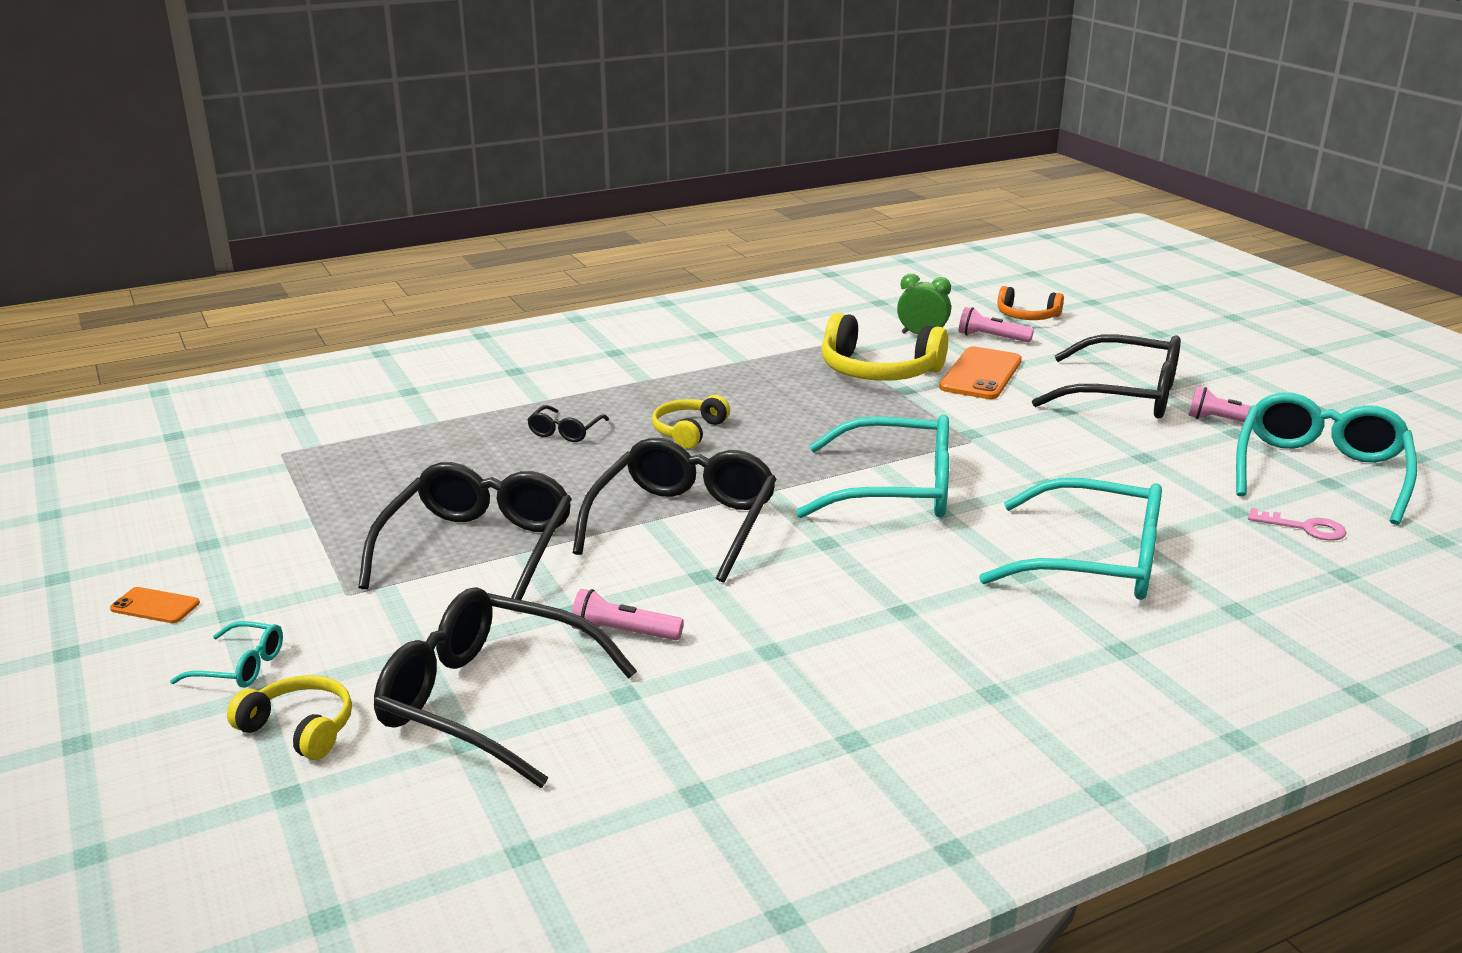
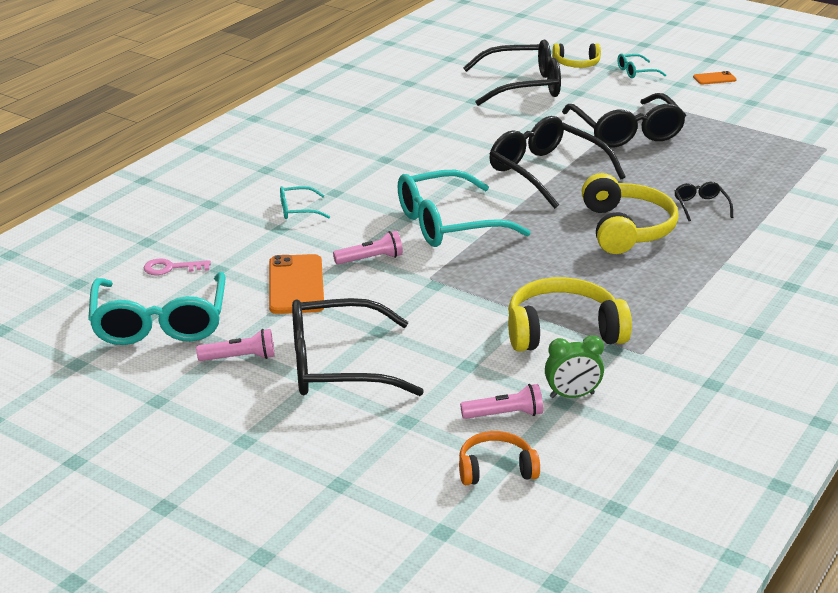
camera: 150 degrees right, 5 degrees up
pink flashlight [572,589,684,640] -> pink flashlight moved to [333,231,403,265]
black glasses [573,438,777,583] -> black glasses turned 150 degrees clockwise [489,116,626,209]
yellow headphones [652,395,730,449] -> yellow headphones [582,173,679,254], size x1.73
orange phone [939,346,1022,399] -> orange phone moved to [269,254,324,314]
turquoise glasses [979,478,1162,600] -> turquoise glasses [280,186,330,219], size x0.45

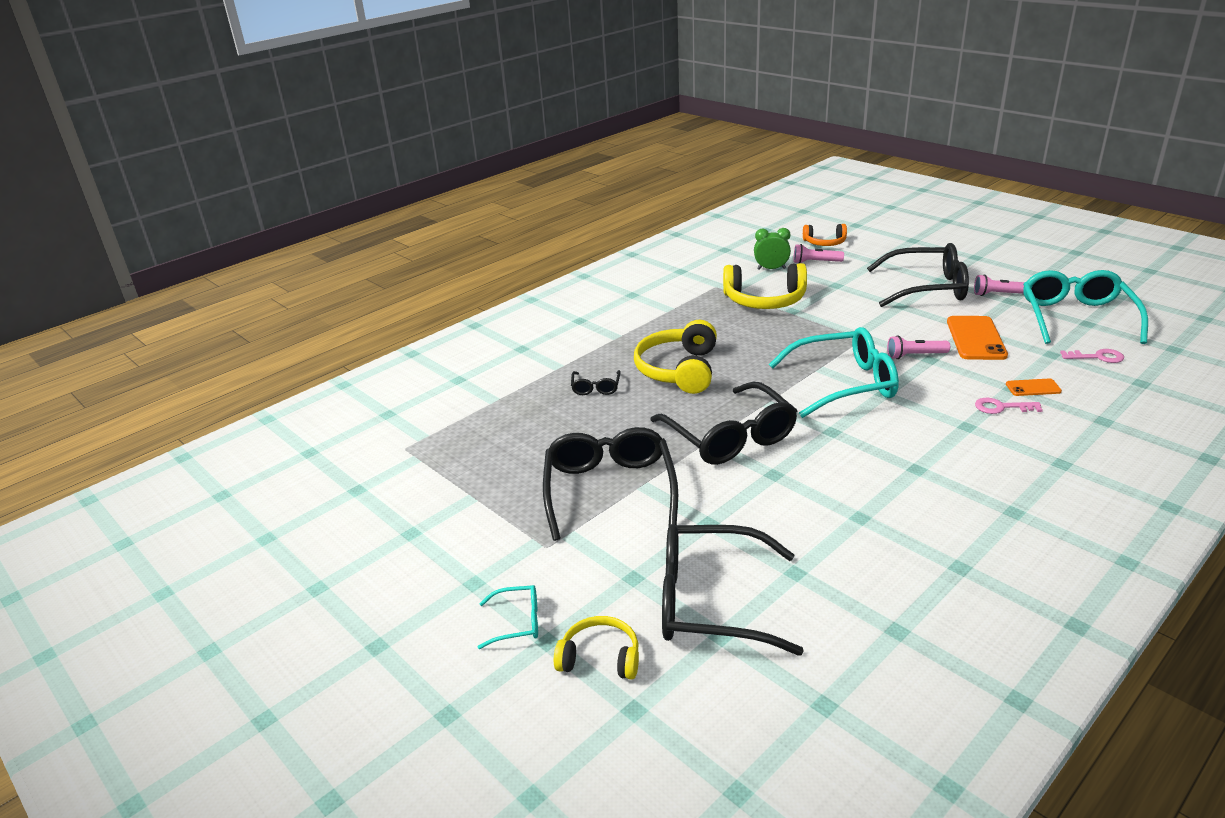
camera: 165 degrees left, 0 degrees up
turquoise glasses [280,186,330,219] -> pink key [975,398,1043,414]
orange phone [693,71,737,85] -> orange phone moved to [1006,378,1062,396]

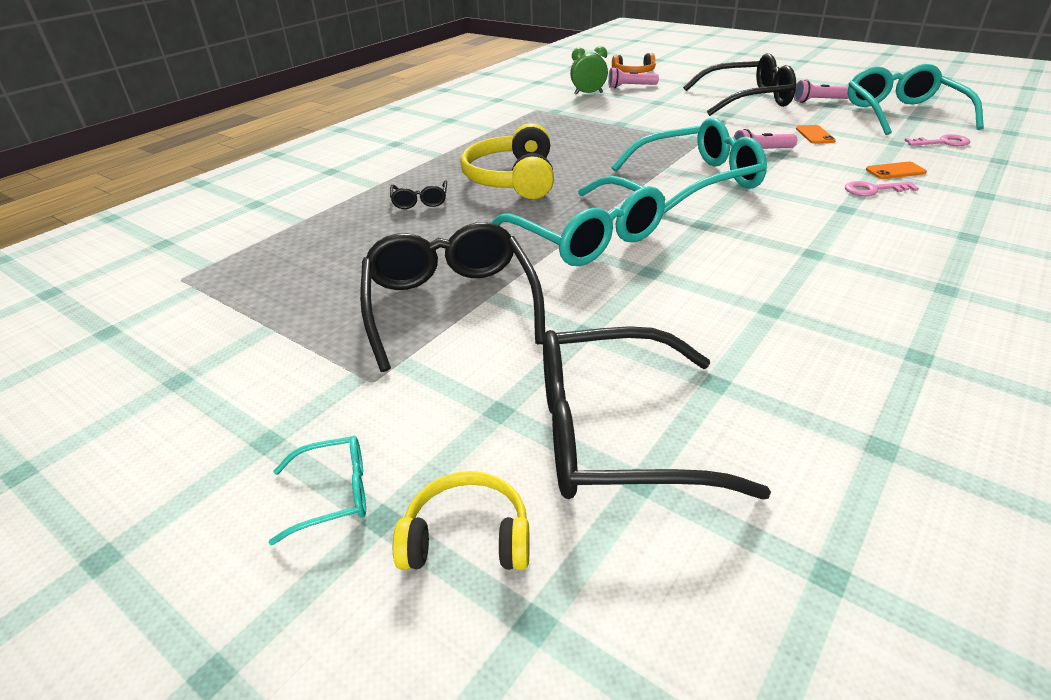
camera: 10 degrees left, 5 degrees up
black glasses [650,382,797,465] -> turquoise glasses [490,176,665,266]
yellow headphones [723,263,807,309] -> none
orange phone [947,316,1008,360] -> orange phone [796,125,836,144], size x0.52

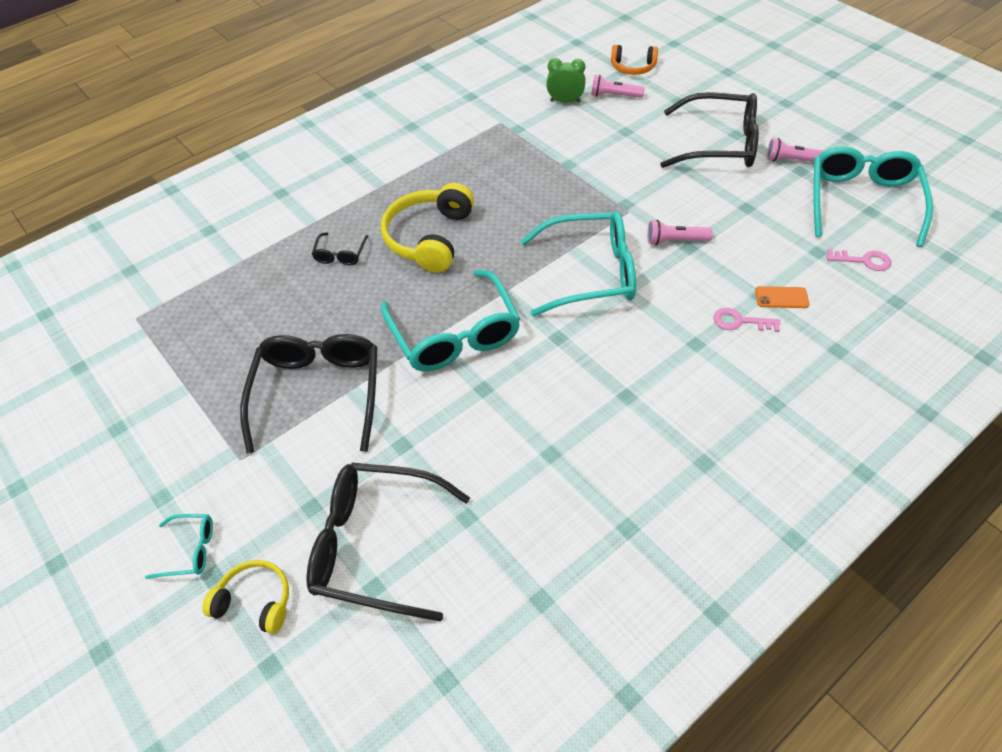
camera: 15 degrees right, 15 degrees up
orange phone [796,125,836,144] -> none

